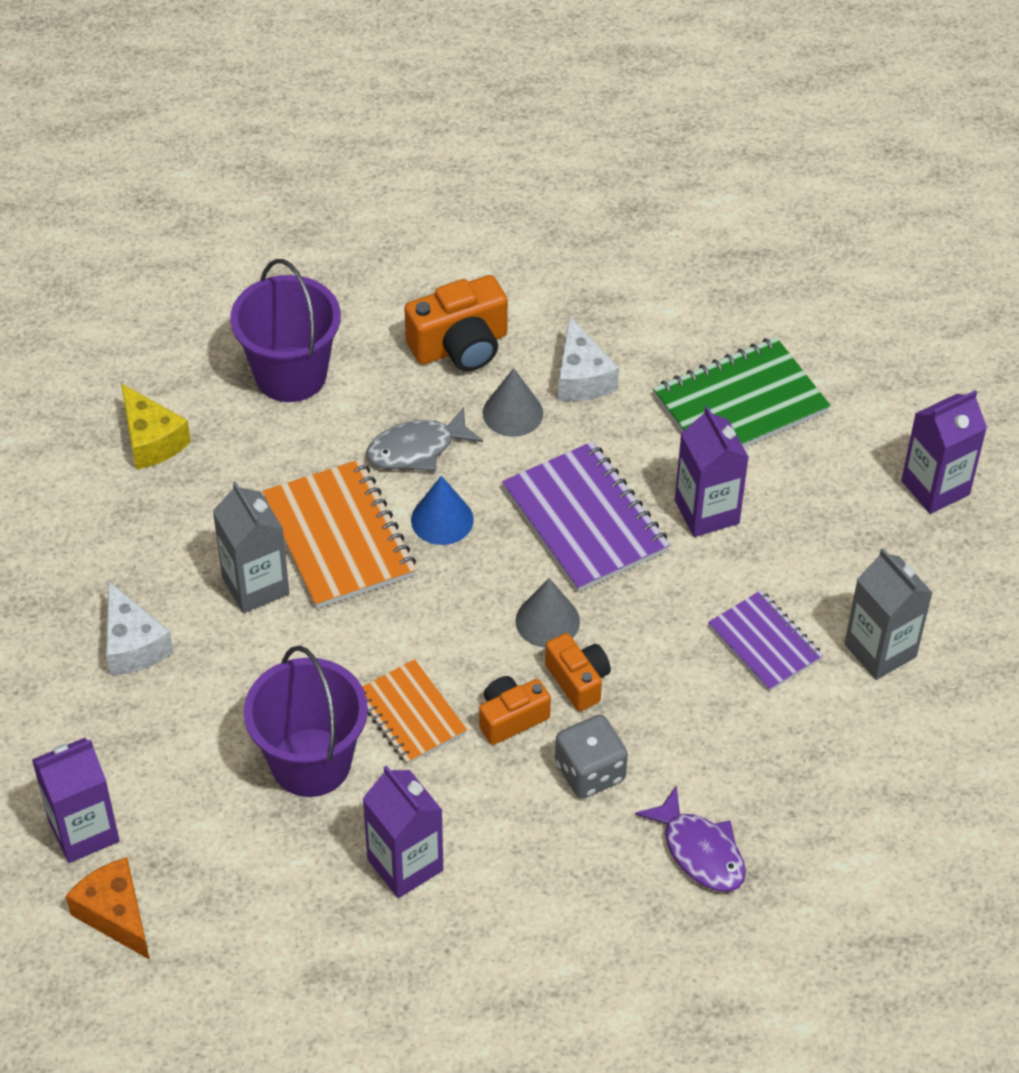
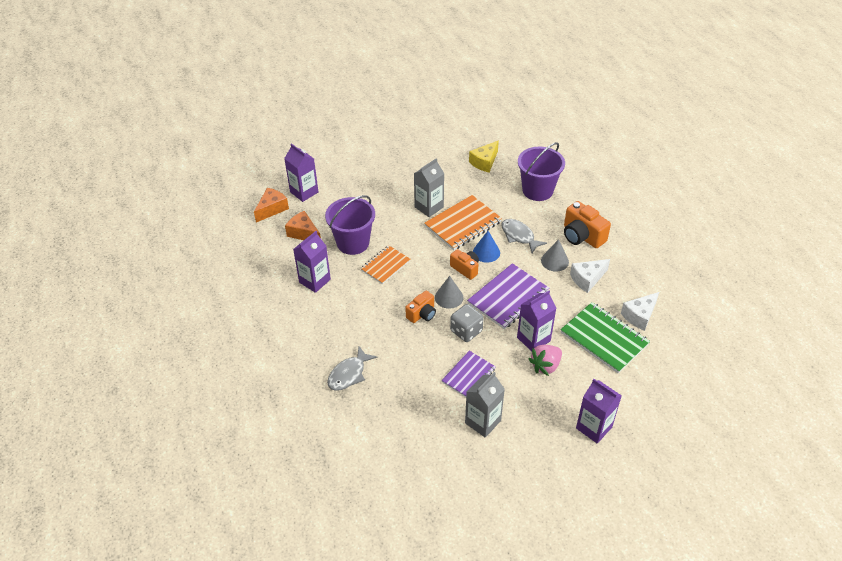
camera: 75 degrees right, 5 degrees down
white cheese [106,581,173,676] -> white cheese moved to [621,292,659,331]
orange camera [479,676,551,745] -> orange camera moved to [450,249,479,280]
grey dice [555,715,628,799] -> grey dice moved to [450,304,484,342]
purple fish [635,785,746,892] -> grey fish [327,346,377,391]
none -> orange cheese [285,211,321,240]
none -> pink strawberry [529,345,562,376]

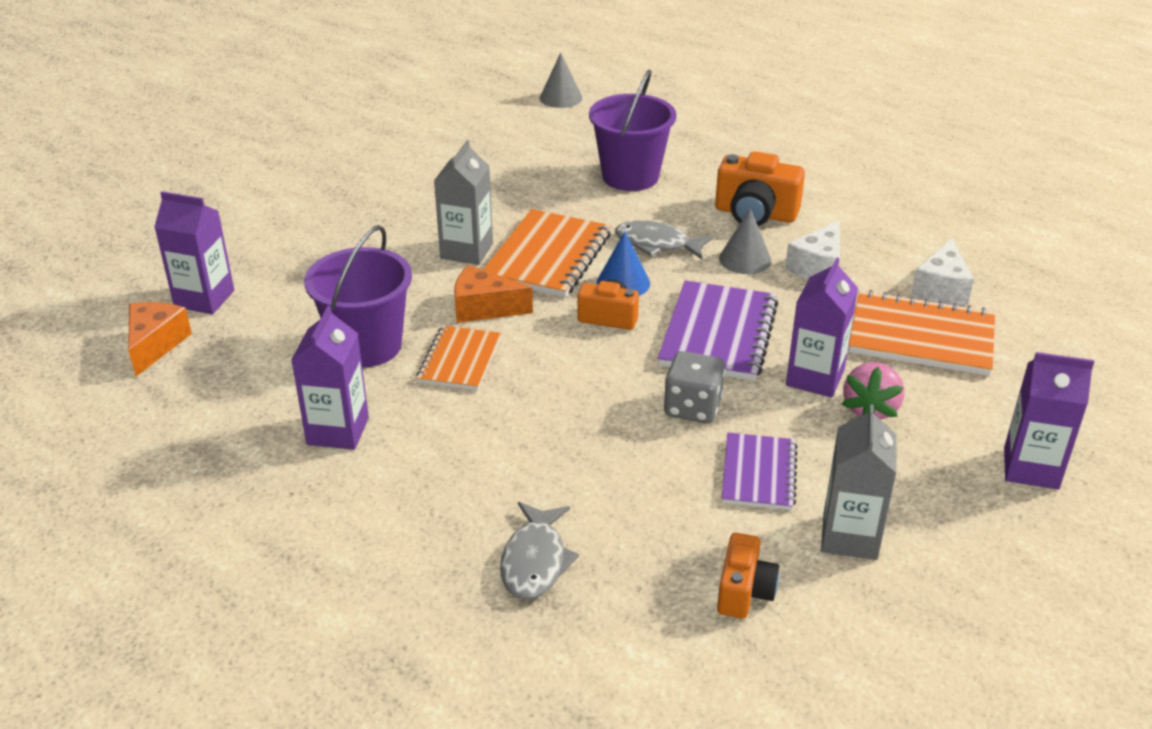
camera: 30 degrees left, 10 degrees down
orange cheese [285,211,321,240] -> orange cheese moved to [454,265,533,323]
orange camera [405,291,436,323] -> orange camera moved to [717,533,780,619]
grey cone [435,276,463,309] -> grey cone moved to [540,52,582,108]
yellow cheese [469,140,499,172] -> none
green notebook [561,302,650,373] -> orange notebook [849,290,995,376]

